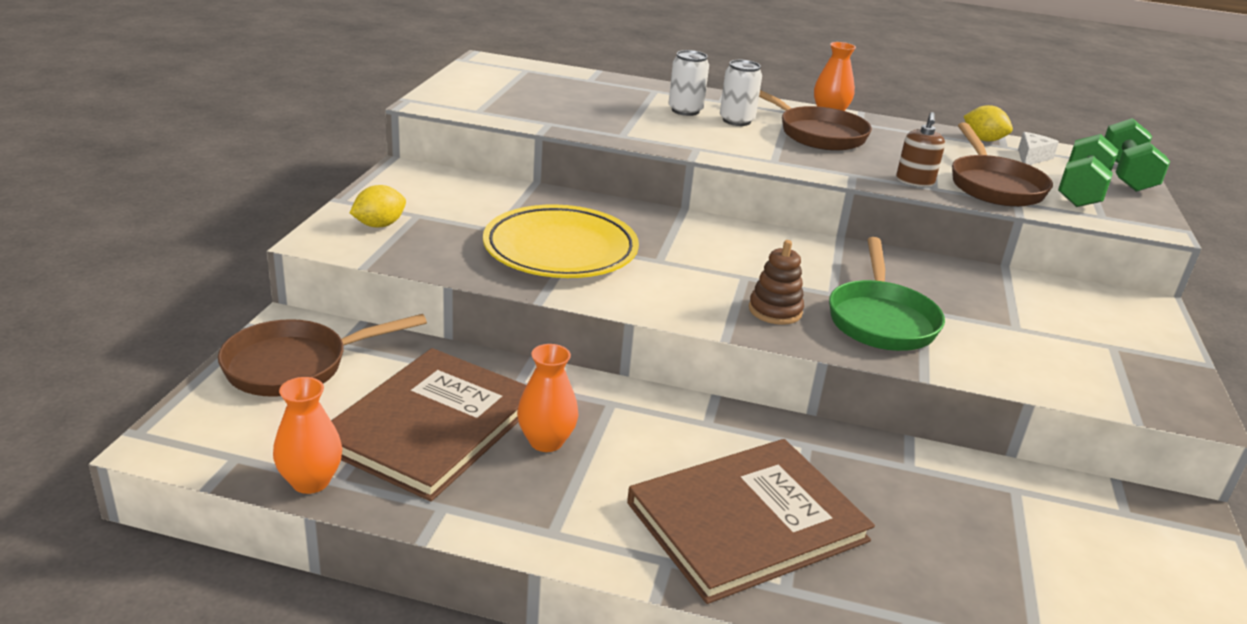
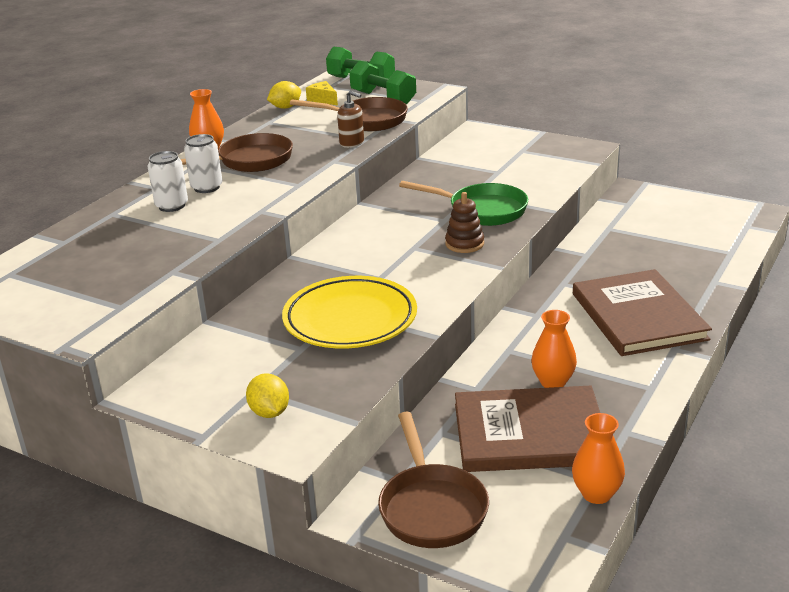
camera: 70 degrees left, 0 degrees up
brown book [331,348,527,501] -> brown book turned 45 degrees counterclockwise [455,386,600,472]
white cheese [1018,132,1059,165] -> yellow cheese [306,81,338,106]

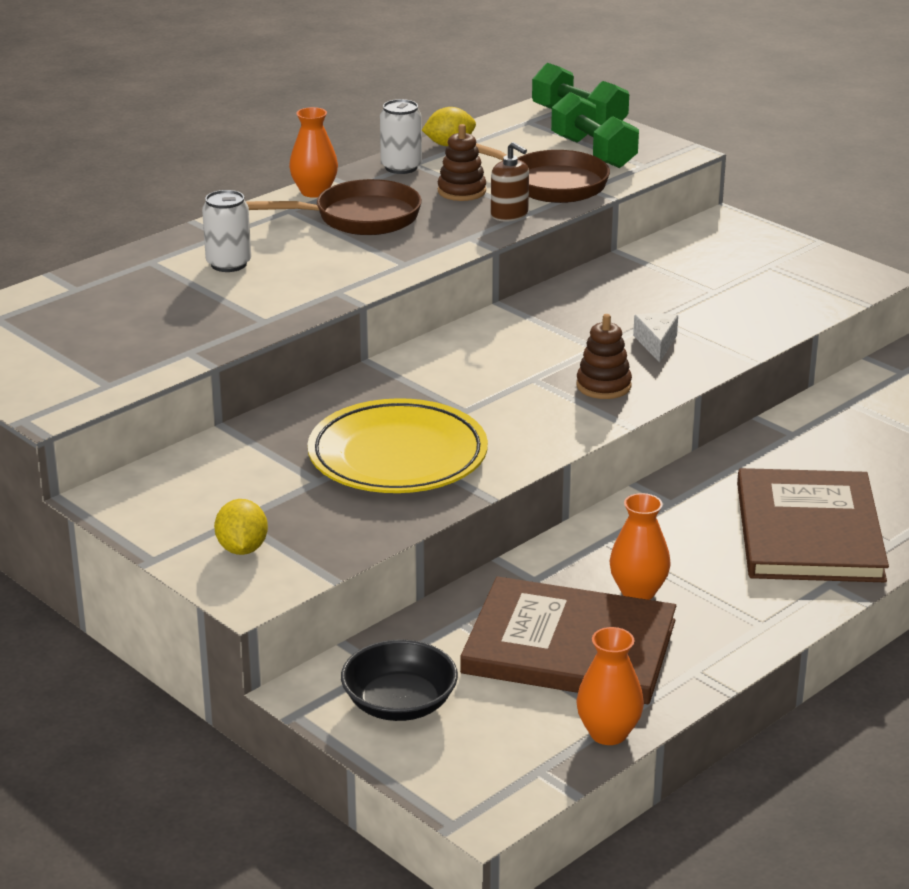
camera: 15 degrees right, 0 degrees up
white can [184,134,222,193] -> white can moved to [380,99,422,174]
yellow cheese [306,81,338,106] -> none
brown pan [378,411,489,548] -> black bowl [341,640,458,721]
green pan [399,181,528,226] -> white cheese [633,313,678,363]
none -> brown stacking toy [438,124,486,201]

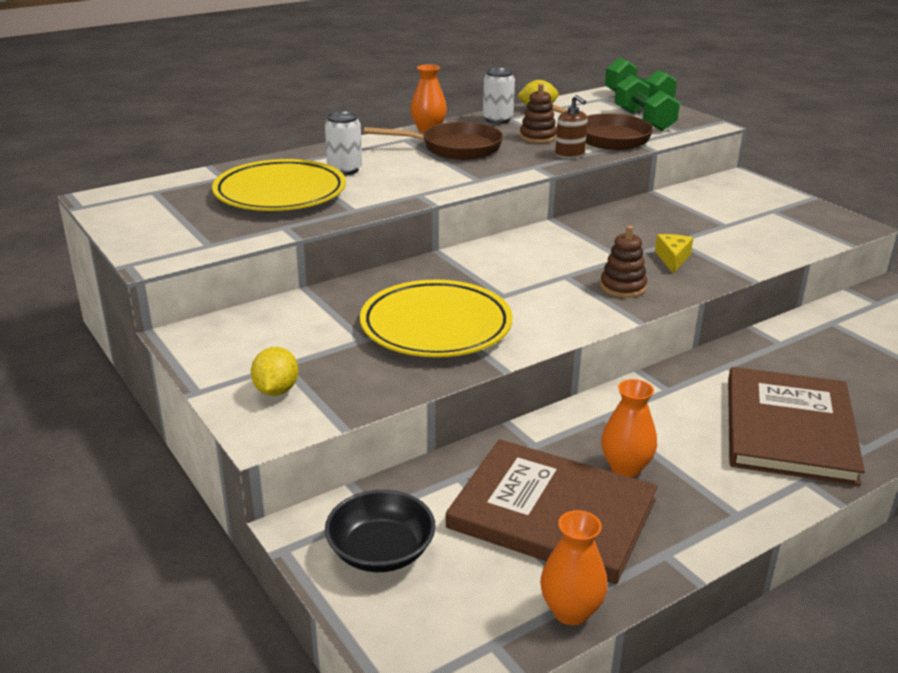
camera: 10 degrees right, 0 degrees up
white cheese [633,313,678,363] -> yellow cheese [655,234,693,273]
none -> yellow plate [212,159,346,211]

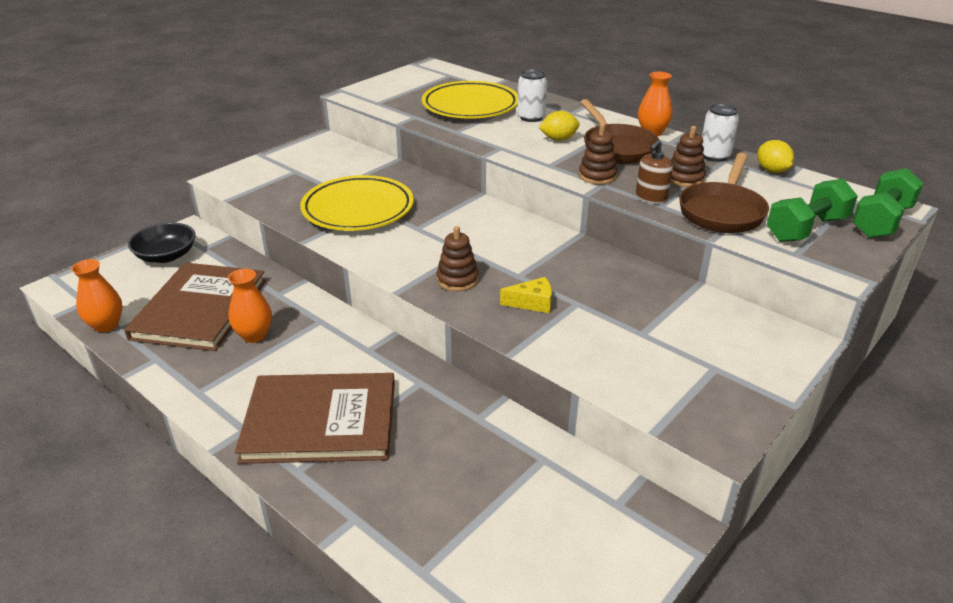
camera: 75 degrees right, 5 degrees up
yellow lemon [251,347,299,396] -> yellow lemon moved to [539,111,580,141]
none -> brown stacking toy [579,124,617,184]

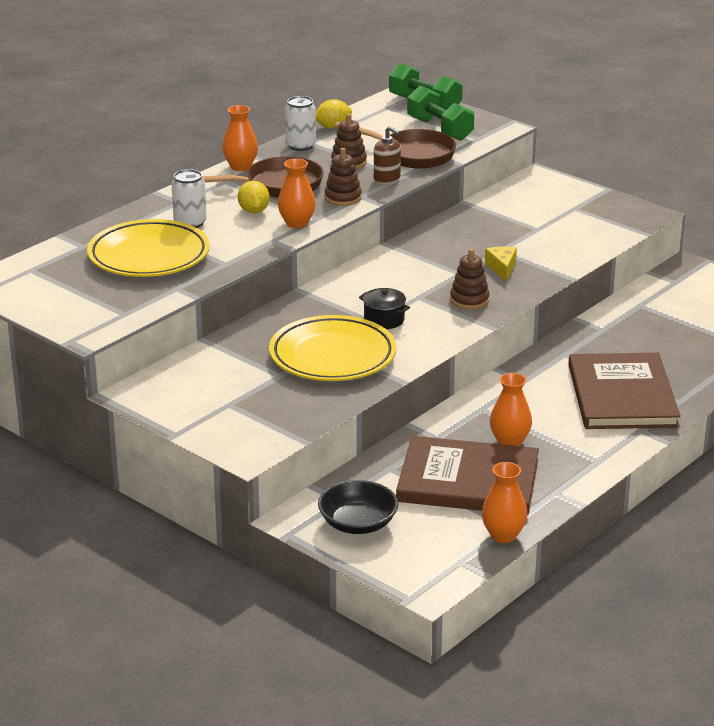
camera: 90 degrees left, 5 degrees down
none -> orange vase [278,159,316,228]
none -> black pot [359,288,410,329]

